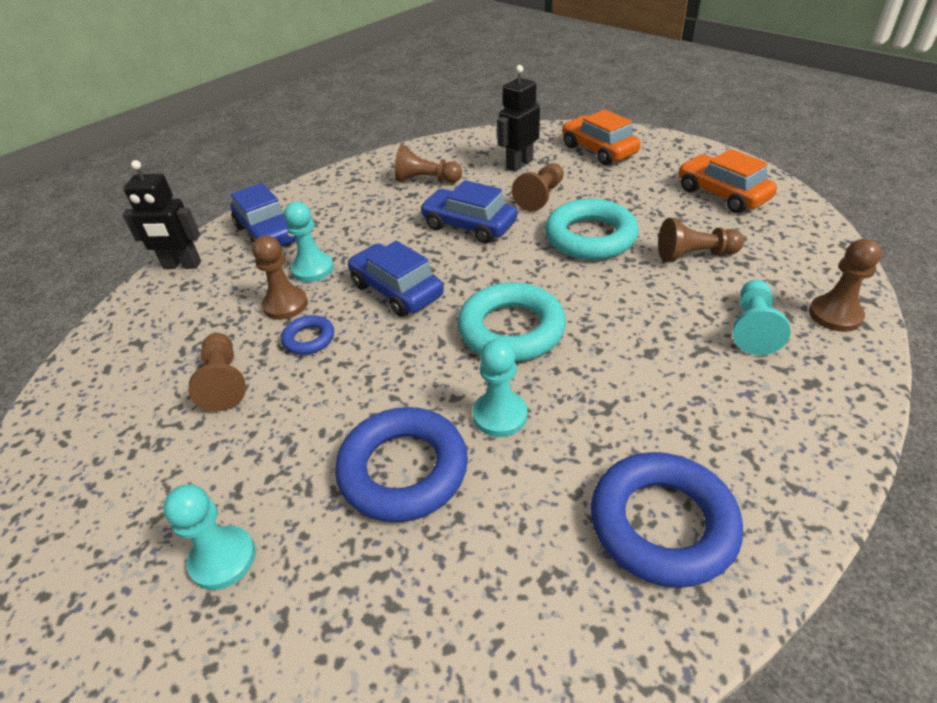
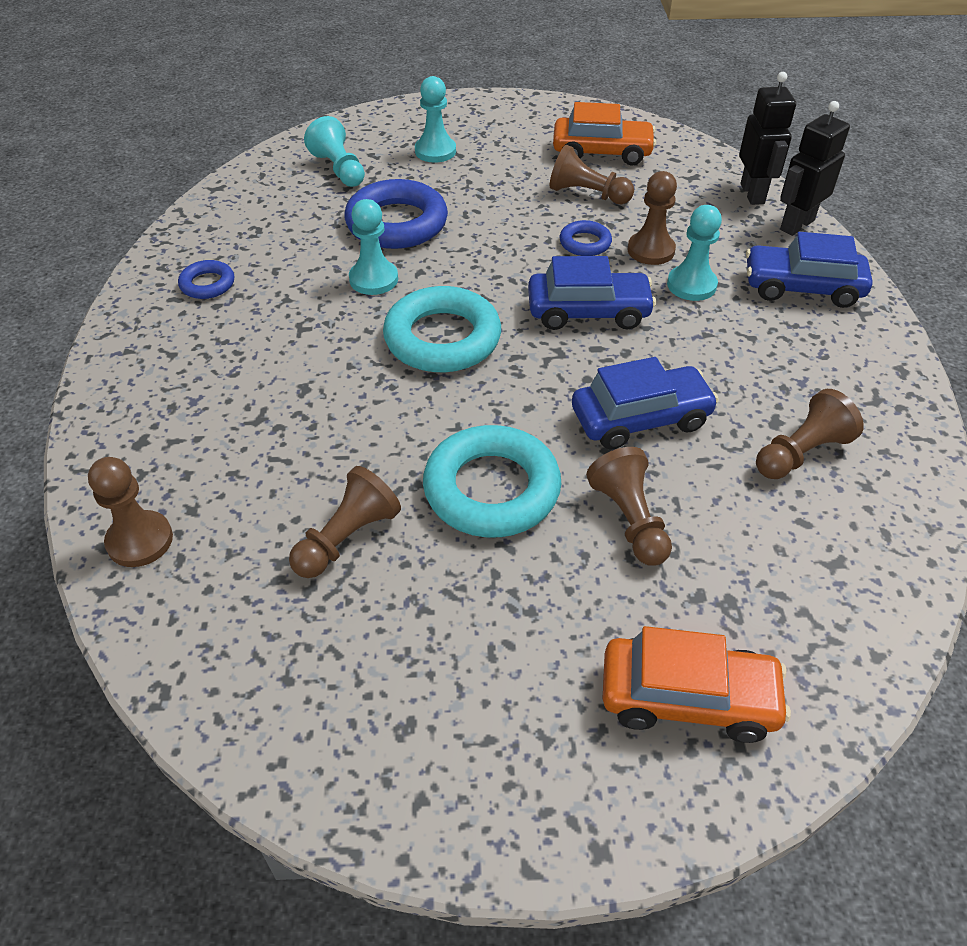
camera: 130 degrees right, 5 degrees up
black robot [497,65,540,172] -> black robot moved to [739,72,796,205]
blue ring [591,452,743,588] -> blue ring [178,260,234,299], size x0.50
orange car [679,149,777,213] -> orange car moved to [553,102,656,166]
turquoise pawn [733,280,791,355] -> turquoise pawn moved to [304,116,365,187]

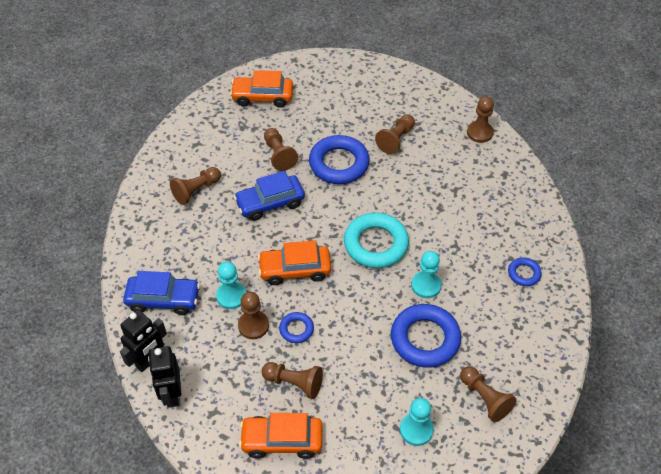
camera: 175 degrees right, 5 degrees up
turquoise pawn [304,116,365,187] -> brown pawn [460,366,517,422]
turquoise ring [423,425,561,537] -> blue ring [309,135,370,184]
blue car [528,256,656,330] -> orange car [258,240,331,285]

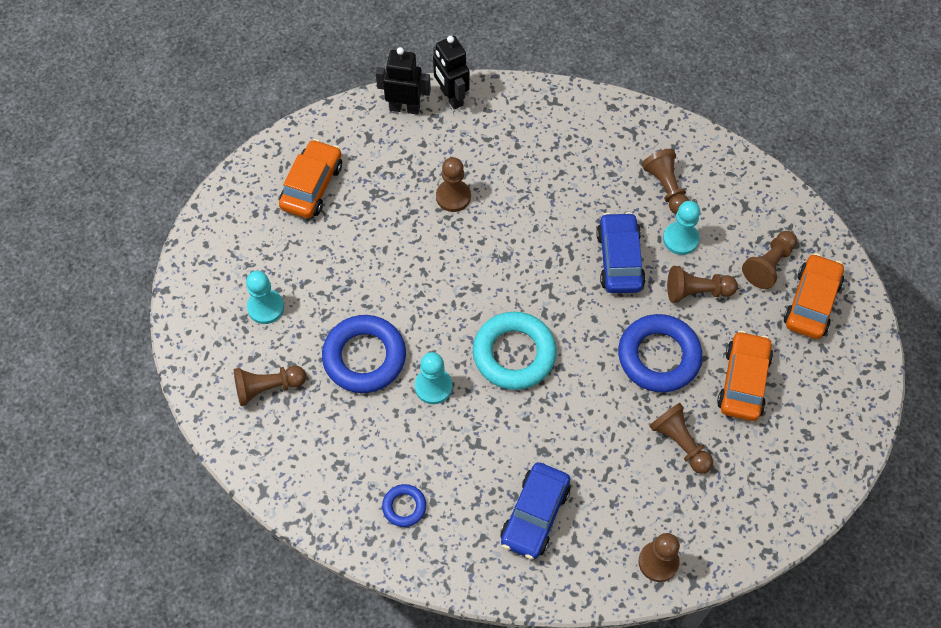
camera: 110 degrees right, 10 degrees up
blue car [123,271,200,315] -> blue car moved to [500,462,570,559]
turquoise pawn [216,262,246,309] -> turquoise pawn moved to [663,201,700,255]
orange car [258,240,331,285] -> orange car moved to [717,331,773,421]
brown pawn [262,362,323,399] -> brown pawn moved to [742,231,797,289]
blue ring [279,312,314,343] -> none

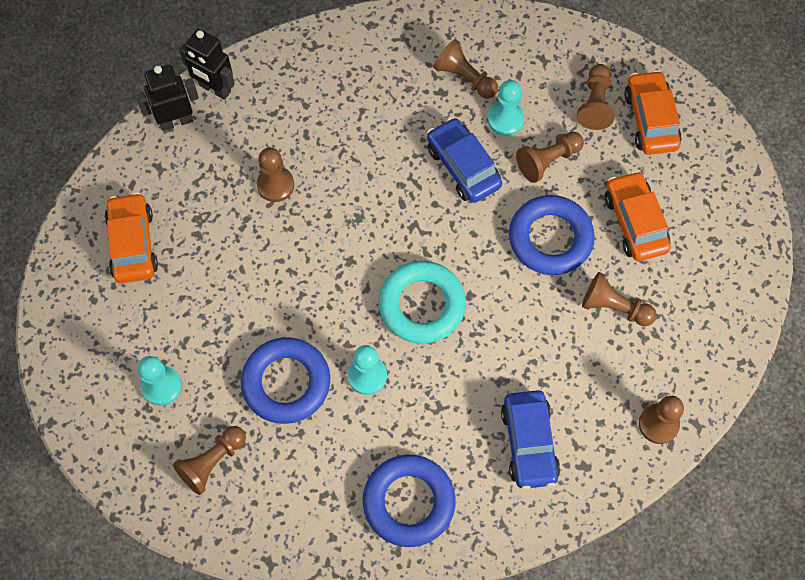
camera: 30 degrees left, 5 degrees up
blue ring [382,484,426,527] -> blue ring [363,455,456,547], size x2.00

